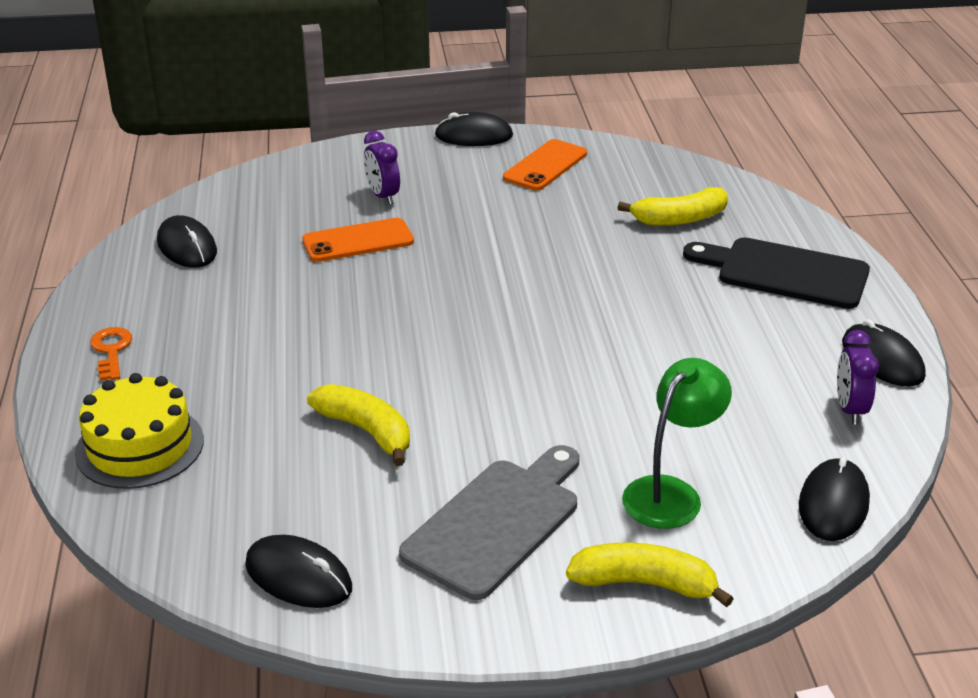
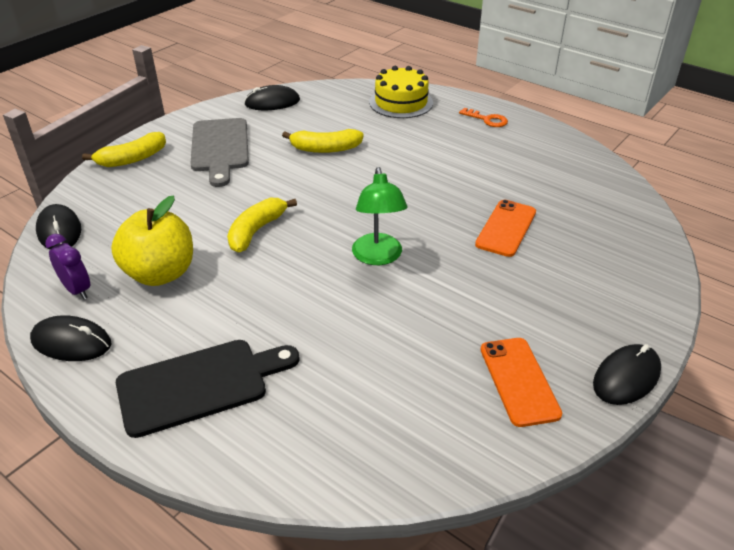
camera: 135 degrees right, 5 degrees up
black mouse [157,215,217,268] -> none
purple clock [364,131,400,205] -> none
yellow banana [618,187,728,226] -> yellow banana moved to [227,198,297,252]
green lamp [622,358,732,529] -> green lamp moved to [352,167,408,265]
none -> yellow apple [111,195,193,286]

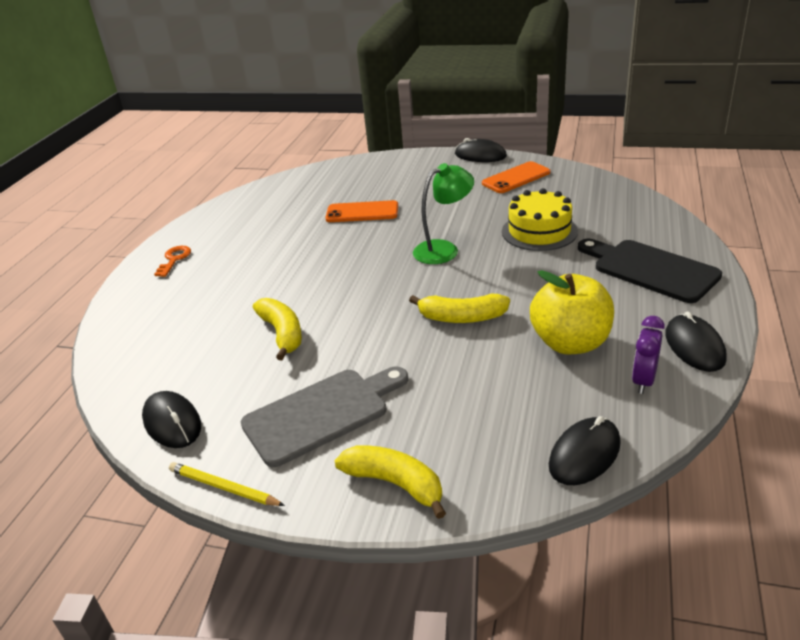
camera: 110 degrees left, 5 degrees down
yellow cake [369,66,433,118] -> yellow cake moved to [502,188,578,251]
none -> yellow pencil [169,462,285,506]

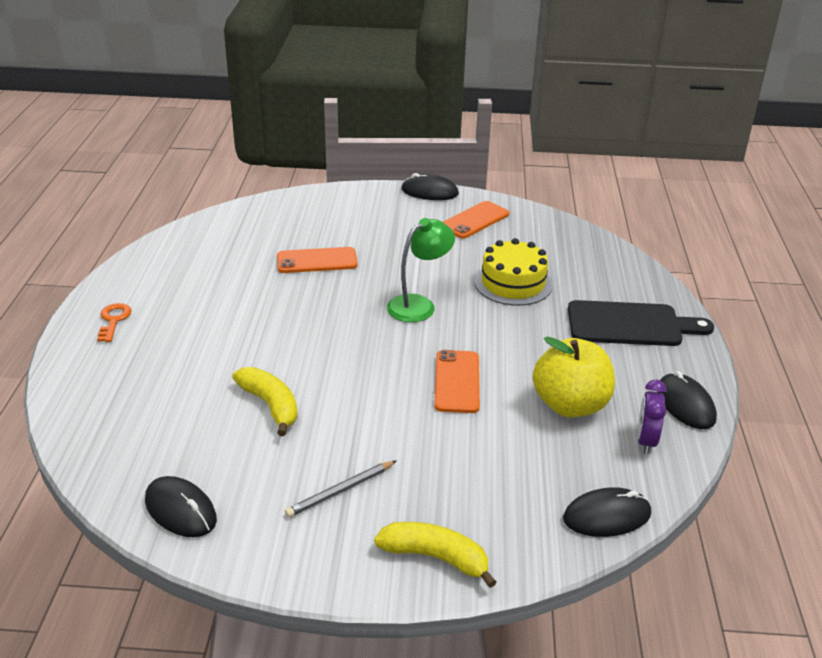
camera: 15 degrees left, 0 degrees up
yellow pencil [169,462,285,506] -> none
grey cutting board [241,367,408,467] -> grey pencil [285,460,397,517]
yellow banana [409,294,510,323] -> orange phone [434,350,480,413]
black mouse [549,416,621,485] -> black mouse turned 45 degrees clockwise [563,487,651,537]
black cutting board [578,239,722,303] -> black cutting board turned 150 degrees clockwise [568,300,714,346]

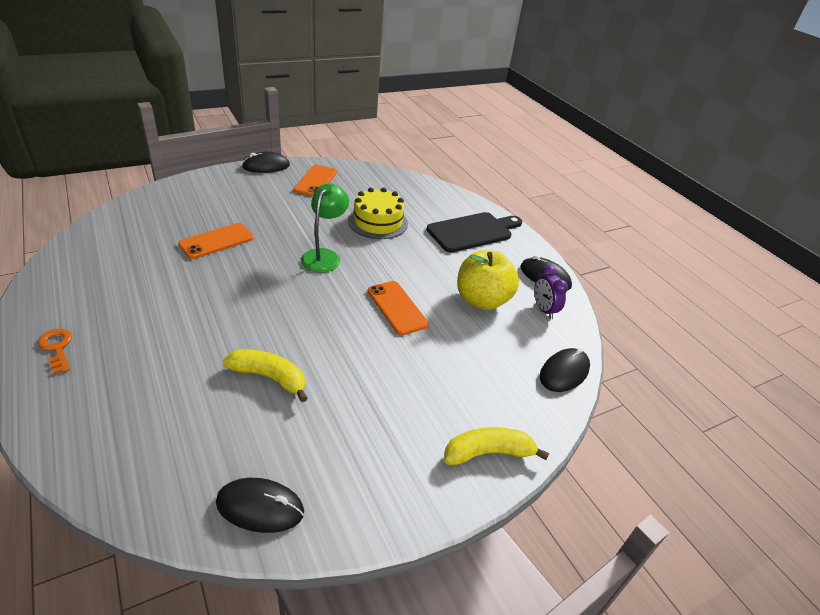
camera: 35 degrees left, 5 degrees up
grey pencil [285,460,397,517] -> none

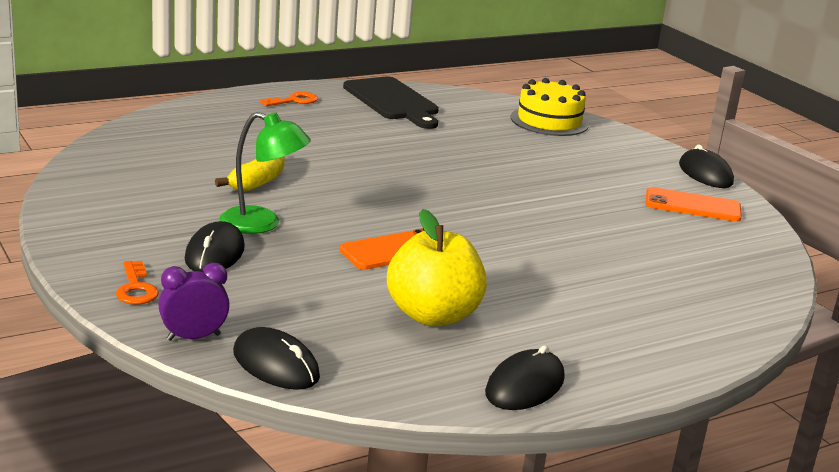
camera: 90 degrees right, 15 degrees down
orange phone [178,223,254,259] -> none
black mouse [216,478,304,533] -> black mouse moved to [185,221,245,272]
green lamp [301,183,349,273] -> green lamp moved to [219,112,311,234]
yellow cake [348,187,408,239] -> yellow cake moved to [511,78,589,136]
black cutting board [426,212,522,253] -> black cutting board moved to [343,77,439,129]
yellow banana [444,427,549,465] -> orange key [116,261,159,304]
purple clock [534,265,568,319] -> purple clock moved to [158,263,230,341]

